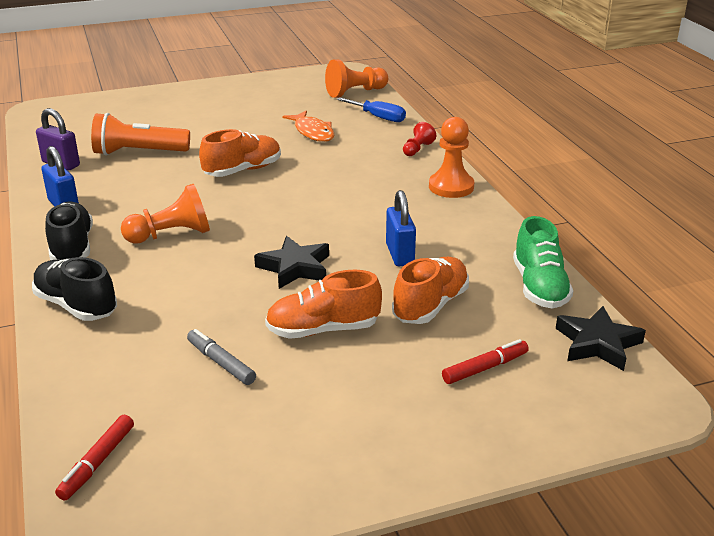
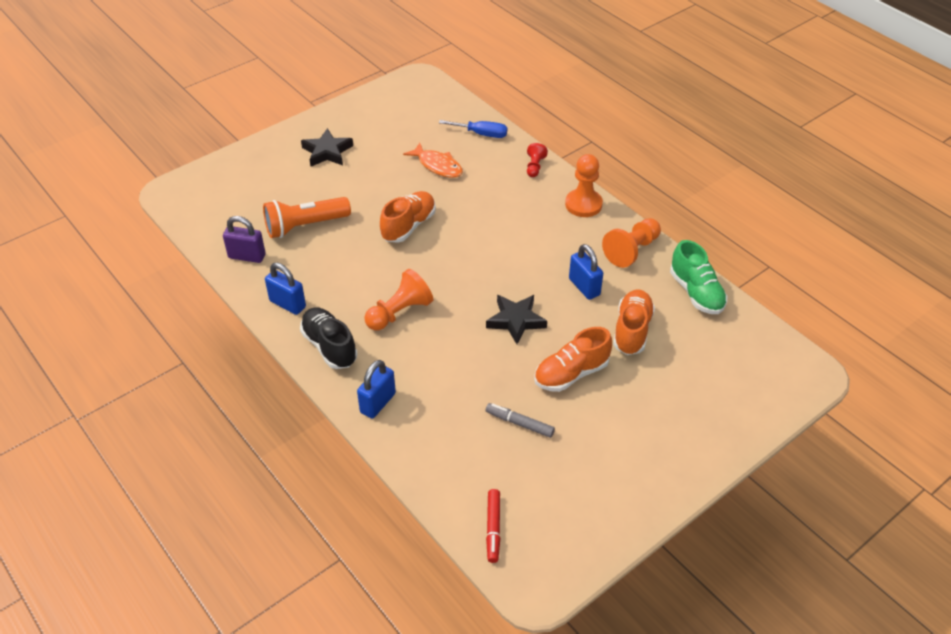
camera: 20 degrees left, 15 degrees up
black shoe [32,257,117,321] -> blue padlock [357,360,396,419]
orange pawn [325,59,388,98] -> orange pawn moved to [602,218,661,268]
red marker [442,339,529,384] -> none
black star [556,306,646,371] -> black star moved to [301,128,353,167]

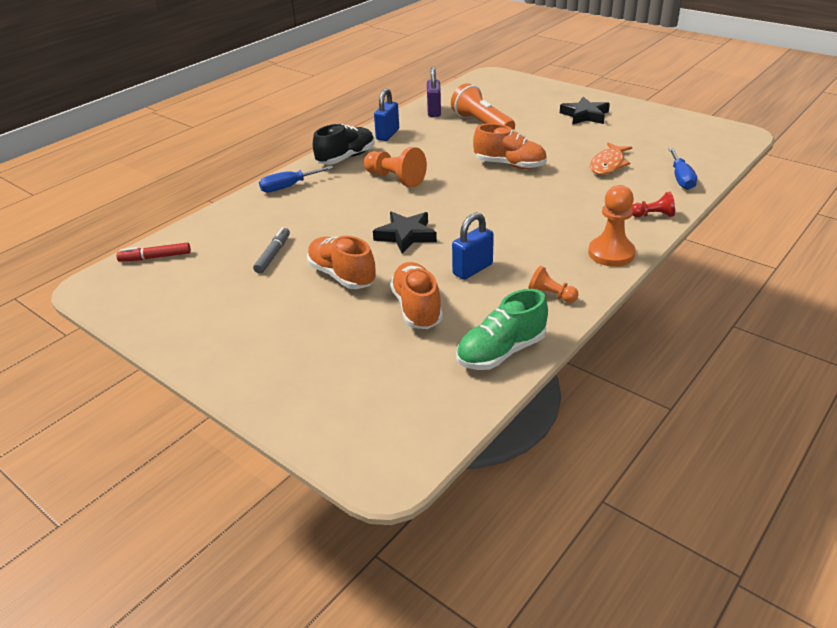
camera: 80 degrees right, 10 degrees down
blue padlock [357,360,396,419] -> blue screwdriver [259,166,334,193]
orange pawn [602,218,661,268] -> orange pawn [528,266,579,303], size x0.58
orange shoe [613,290,655,355] -> orange shoe turned 105 degrees counterclockwise [390,262,443,329]

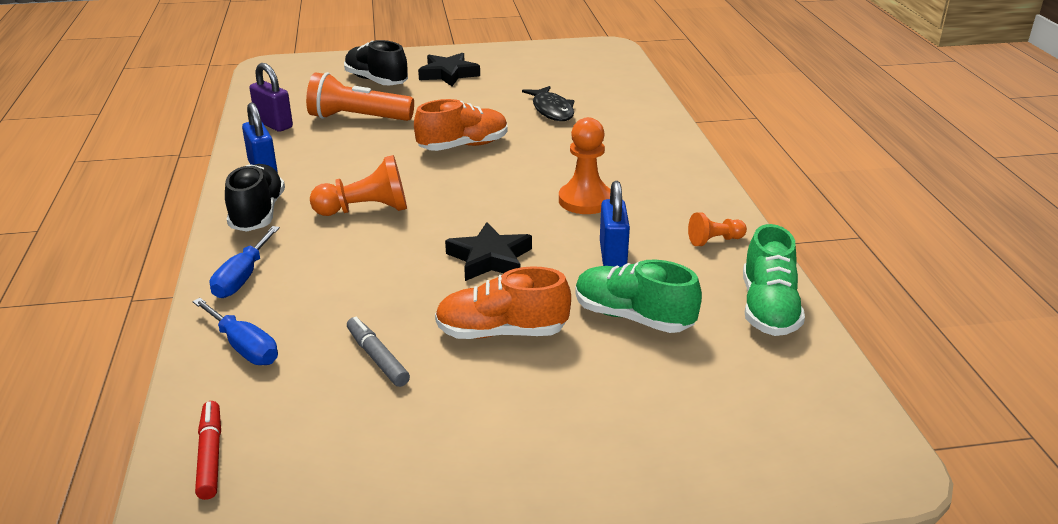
camera: 50 degrees left, 5 degrees down
red marker [116,243,191,262] -> red marker turned 135 degrees clockwise [195,401,221,500]
orange shoe [390,262,443,329] -> green shoe [575,259,702,333]
orange pawn [588,185,636,267] -> orange pawn moved to [559,117,611,214]
orange fish [590,143,632,175] -> black fish [522,86,574,121]
red pawn [631,192,675,217] -> none
blue screwdriver [669,148,697,190] -> blue screwdriver moved to [192,298,278,365]
none -> black shoe [344,40,408,85]

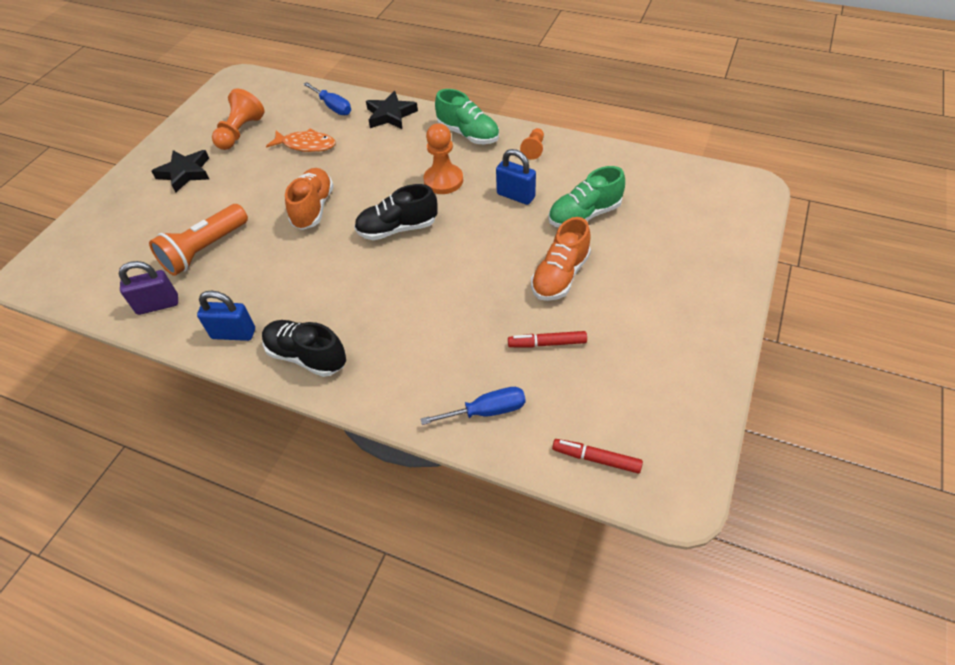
camera: 55 degrees left, 20 degrees up
blue screwdriver [210,226,280,298] -> blue screwdriver moved to [303,82,351,115]
orange pawn [310,155,407,216] -> orange pawn moved to [212,89,265,150]
black shoe [344,40,408,85] -> black shoe moved to [354,184,438,240]
grey marker [347,317,410,387] -> red marker [508,331,587,348]
black star [445,222,532,281] -> black star moved to [366,91,418,129]
black fish [522,86,574,121] -> orange fish [266,128,336,152]
green shoe [743,224,805,336] -> green shoe moved to [435,89,499,144]

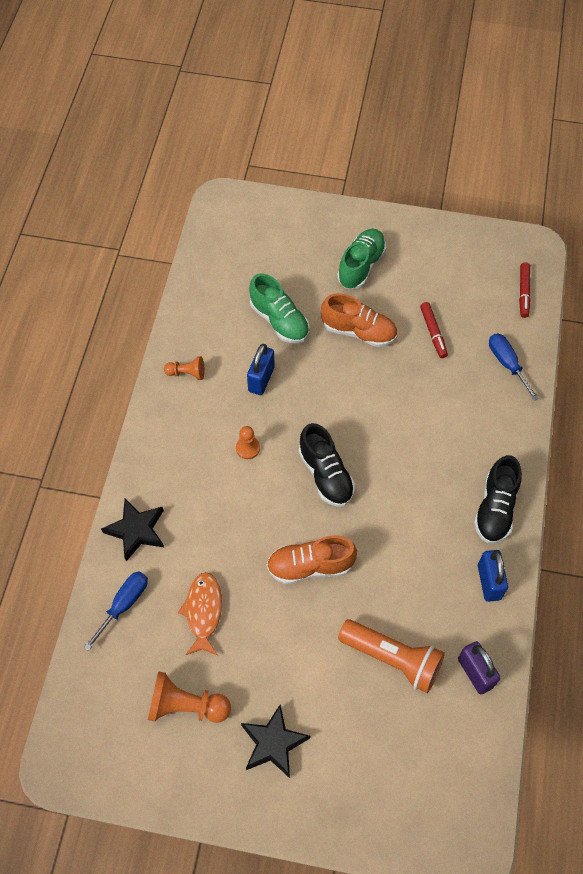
camera: 105 degrees left, 10 degrees up
orange pawn [423,123,463,194] -> orange pawn [236,426,260,459], size x0.58
green shoe [435,89,499,144] -> green shoe moved to [337,229,386,289]

